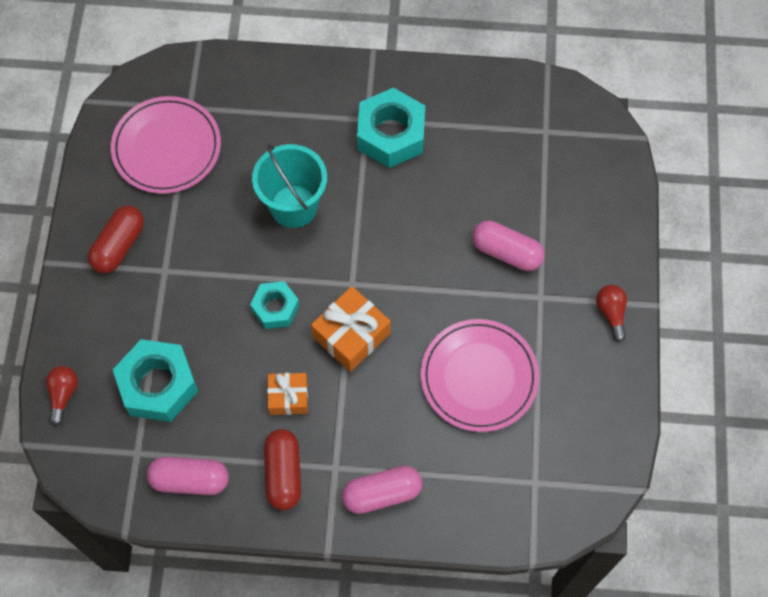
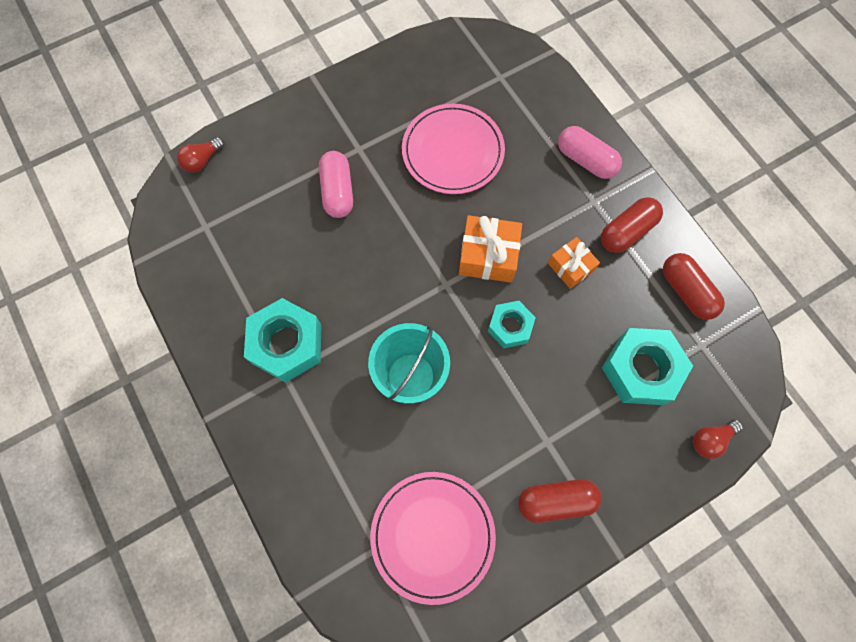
camera: 125 degrees left, 5 degrees up
pink capsule [147,457,229,495] -> red capsule [663,253,725,320]
red light bulb [596,285,627,342] -> red light bulb moved to [177,137,224,173]

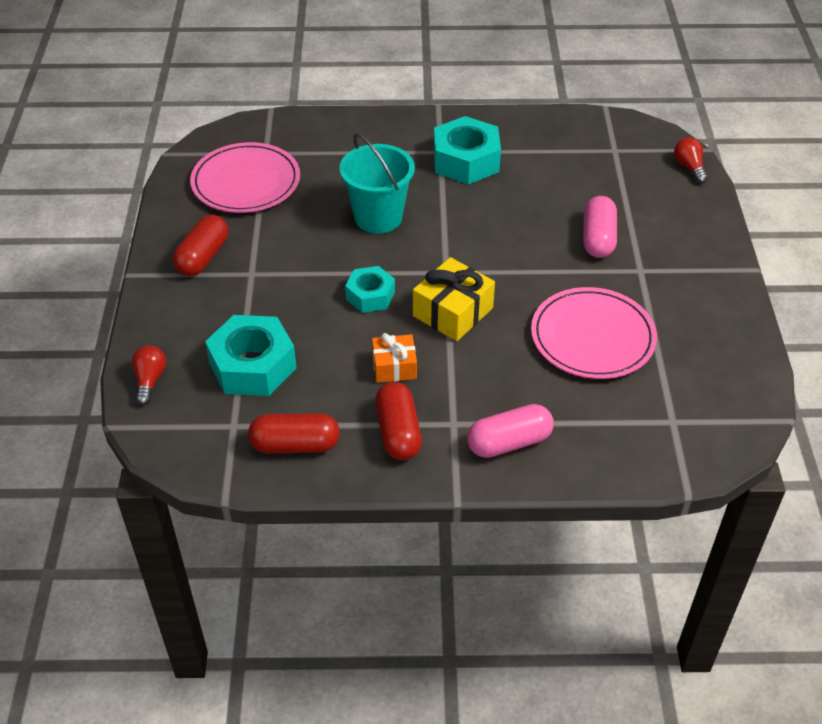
camera: 120 degrees right, 25 degrees down
pink capsule [319,151,353,218] -> pink capsule turned 75 degrees clockwise [583,196,617,258]
orange gift [459,215,522,283] -> yellow gift [413,257,495,341]

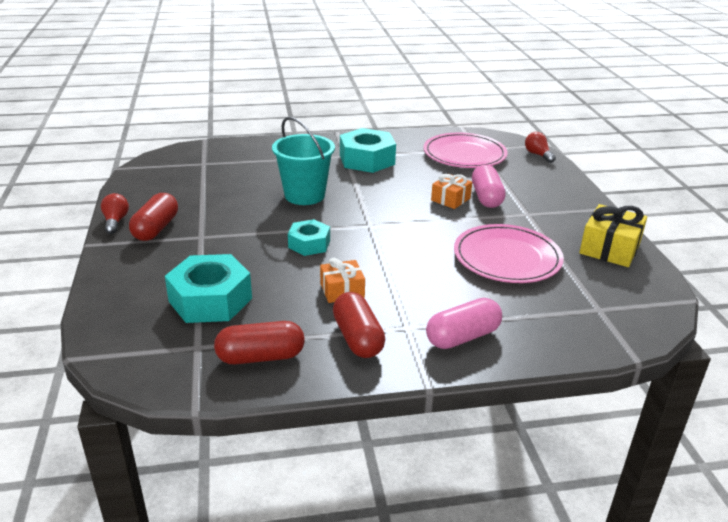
camera: 10 degrees left, 15 degrees down
red light bulb [132,345,166,405] -> red light bulb moved to [101,193,129,234]
pink plate [190,142,300,213] -> pink plate moved to [423,132,508,168]
yellow gift [413,257,495,341] -> yellow gift moved to [579,204,647,267]
none -> orange gift [431,174,472,209]

